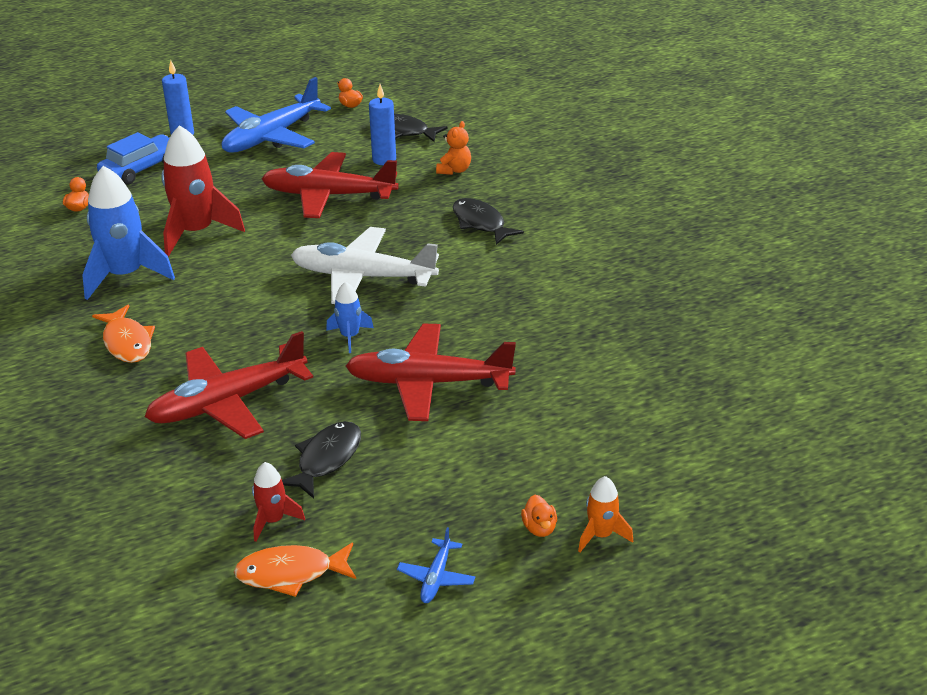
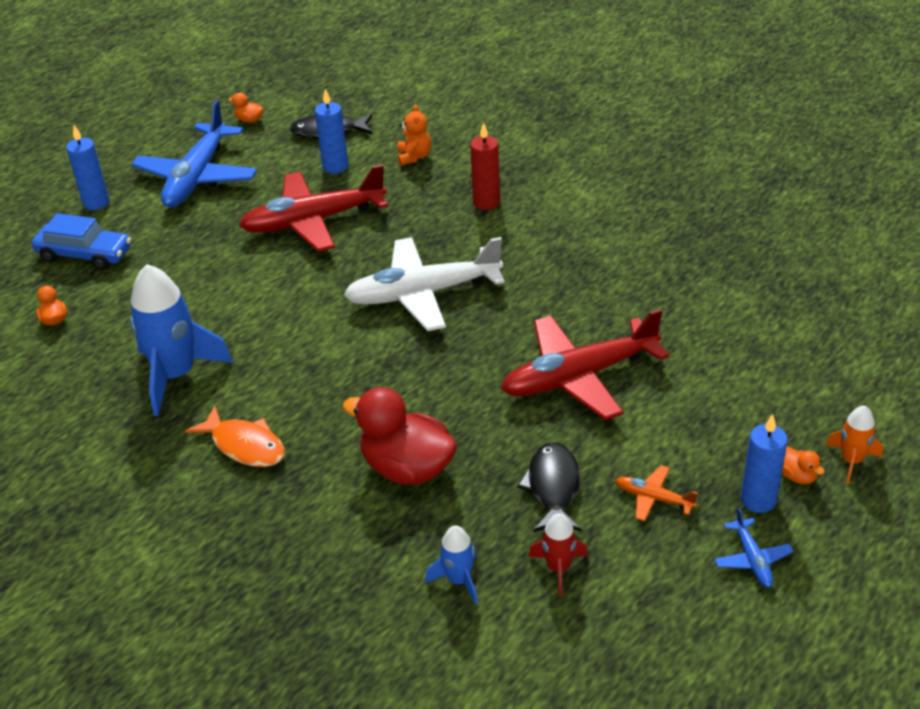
camera: 25 degrees left, 5 degrees up
blue car [97,132,169,185] -> blue car turned 90 degrees clockwise [32,213,131,270]
red plane [145,331,313,439] -> red duck [342,387,457,485]
red rocket [161,125,245,257] -> none
orange fish [234,542,356,597] -> none
blue rocket [326,282,374,353] -> blue rocket moved to [425,525,478,604]
black fish [453,198,524,245] -> red candle [470,122,500,210]
none -> orange plane [616,465,698,521]
none -> blue candle [741,414,788,513]

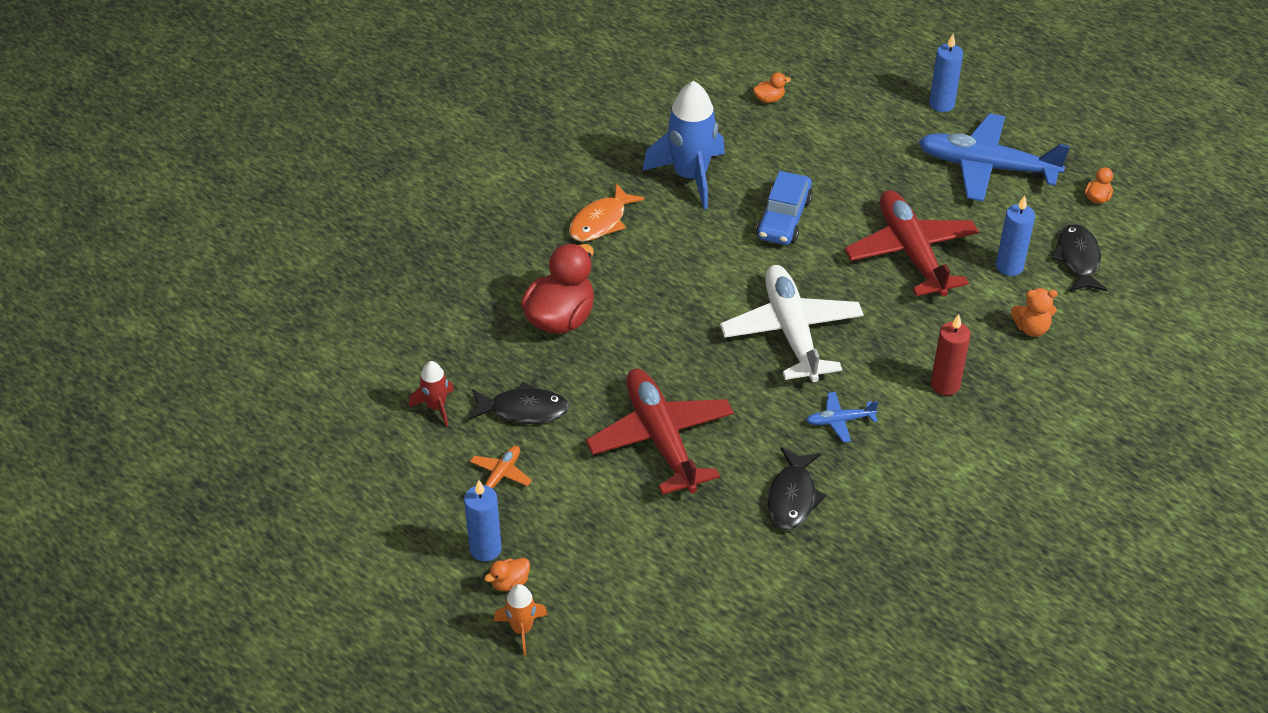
camera: 90 degrees right, 5 degrees up
blue car [32,213,131,270] -> blue car moved to [756,171,813,245]
blue rocket [425,525,478,604] -> none
blue plane [714,508,794,588] -> blue plane moved to [806,392,878,442]
none -> black fish [767,447,826,530]

